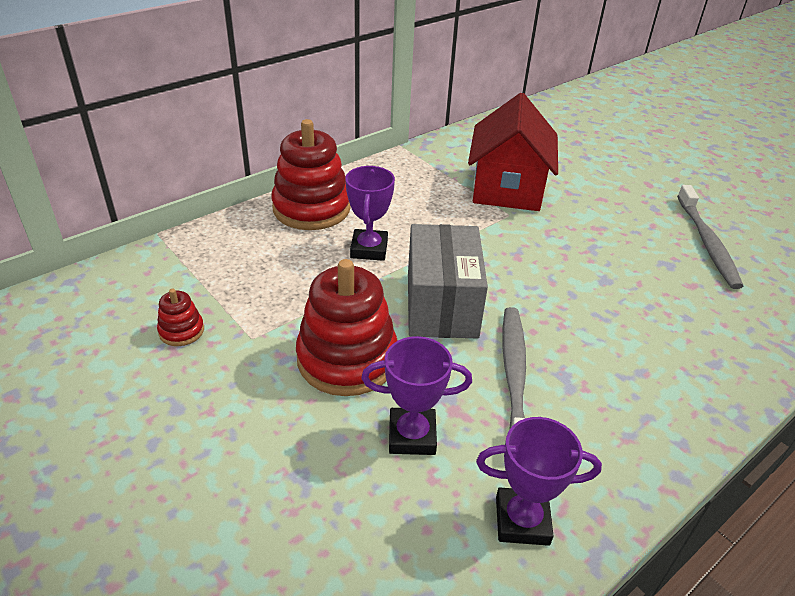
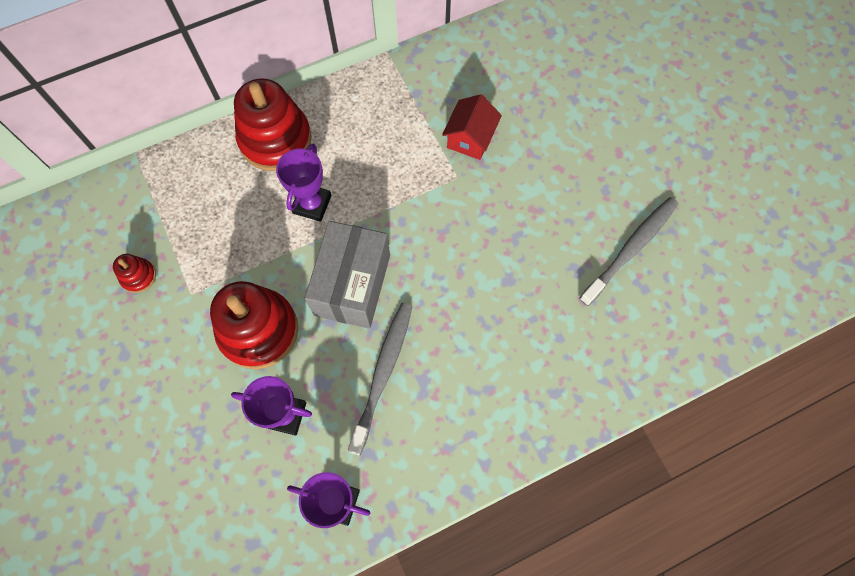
camera: 15 degrees right, 30 degrees up
red house [468,93,558,211] -> red house [442,94,502,160], size x0.55
grey toothbrush [677,185,743,289] -> grey toothbrush turned 150 degrees counterclockwise [579,197,678,306]

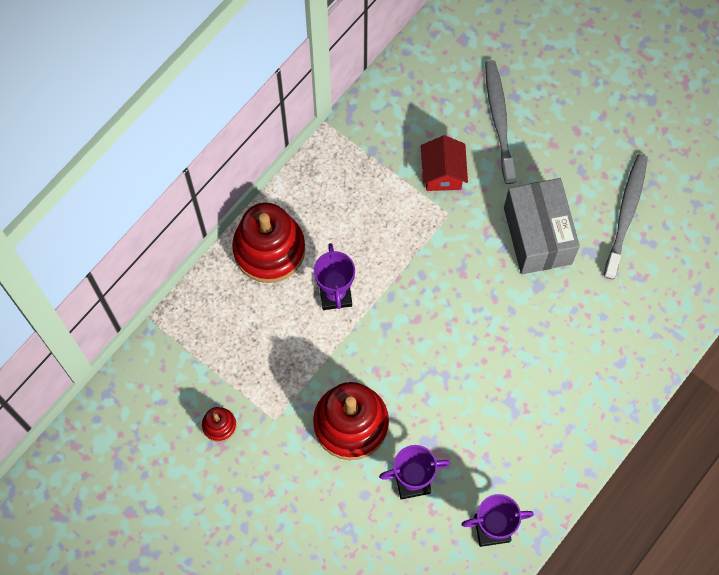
camera: 25 degrees left, 0 degrees up
grey box [305,221,390,329] -> grey box moved to [504,178,580,274]
grey toothbrush [348,303,412,455] -> grey toothbrush moved to [485,60,516,184]

